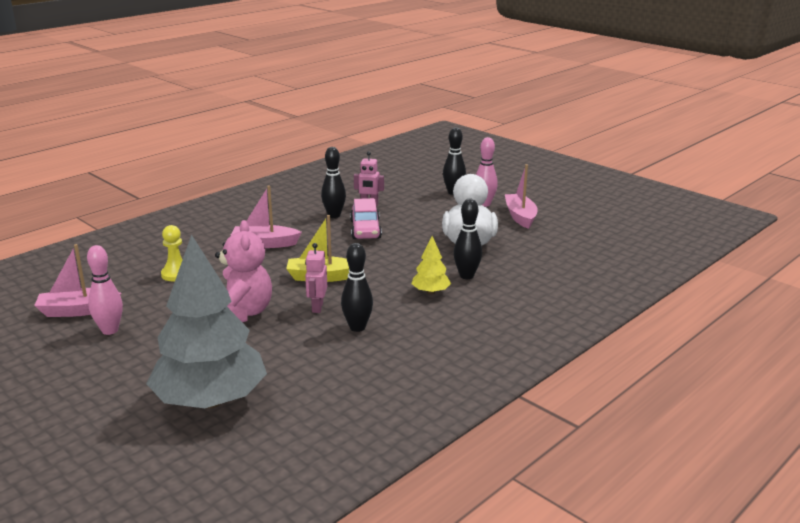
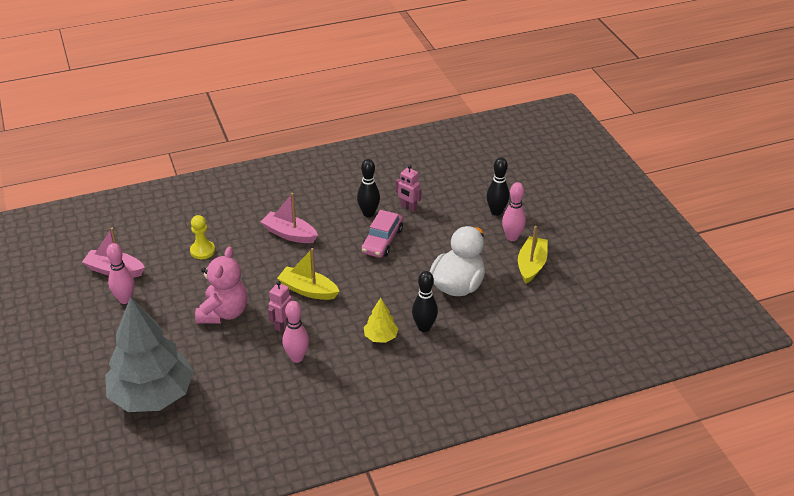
camera: 25 degrees right, 15 degrees up
black bowling pin [341,243,373,332] -> pink bowling pin [282,301,309,363]
pink boat [505,164,538,229] -> yellow boat [518,226,548,284]

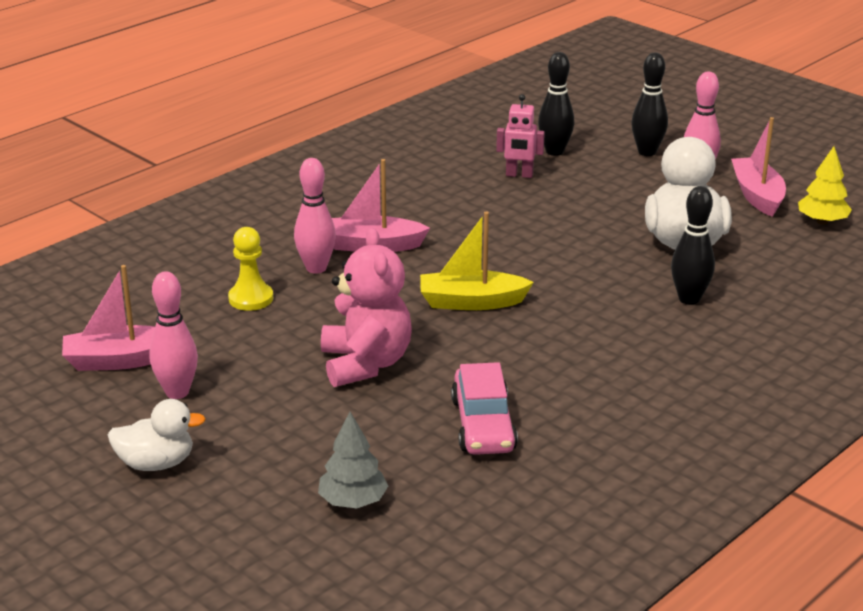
camera: 25 degrees left, 10 degrees down
grey tree [105,297,194,412] -> grey tree [318,412,388,508], size x0.43
pink robot [268,281,292,332] -> none
pink bowling pin [282,301,309,363] -> pink bowling pin moved to [294,158,336,274]
black bowling pin [357,159,380,217] -> black bowling pin moved to [538,52,574,156]
pink car [361,210,403,258] -> pink car moved to [451,362,518,455]
yellow tree [364,298,398,343] -> yellow tree moved to [798,146,852,224]
yellow boat [518,226,548,284] -> pink boat [731,117,786,217]
none -> white duck [108,399,206,471]

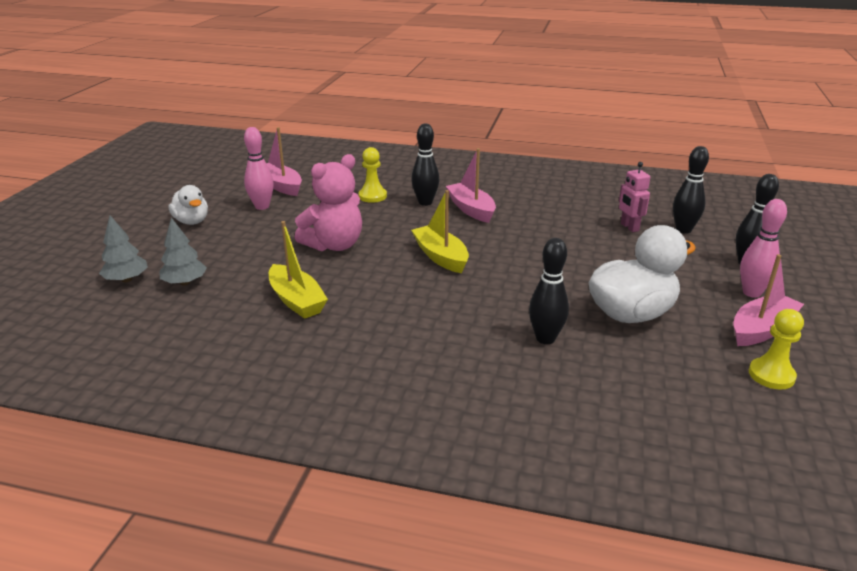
camera: 60 degrees right, 0 degrees up
pink bowling pin [294,158,336,274] -> black bowling pin [411,124,439,206]
pink car [451,362,518,455] -> yellow boat [269,221,328,319]
yellow tree [798,146,852,224] -> yellow pawn [749,309,804,389]
none -> grey tree [99,215,148,282]

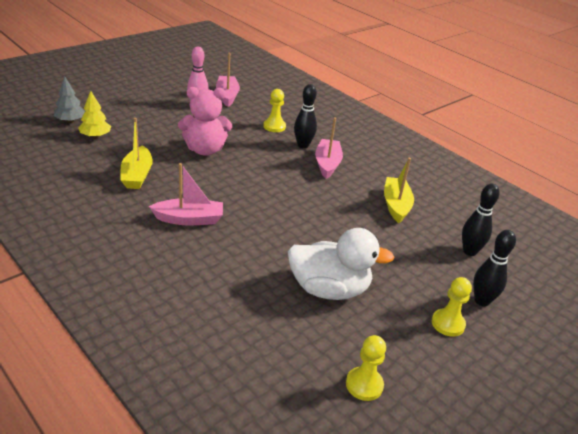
camera: 30 degrees right, 5 degrees up
grey tree [159,217,207,285] -> yellow tree [78,91,111,138]
white duck [168,185,208,225] -> none
yellow boat [411,190,469,273] -> yellow boat moved to [384,158,414,223]
black bowling pin [529,238,569,344] -> none
pink robot [619,162,650,232] -> none
pink boat [733,254,804,346] -> pink boat moved to [149,163,223,225]
pink bowling pin [740,199,787,298] -> yellow pawn [432,277,472,337]

